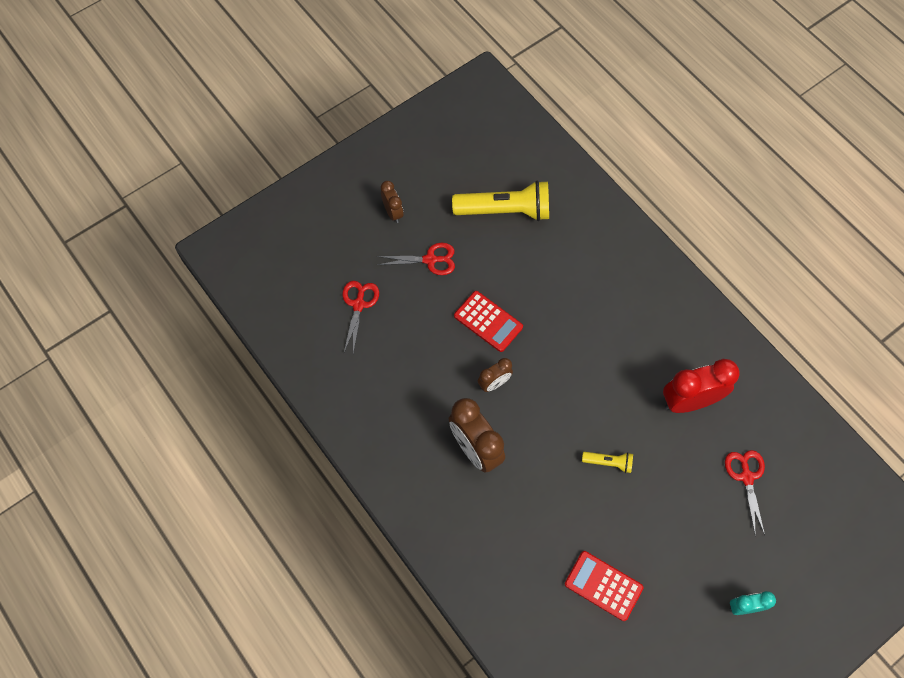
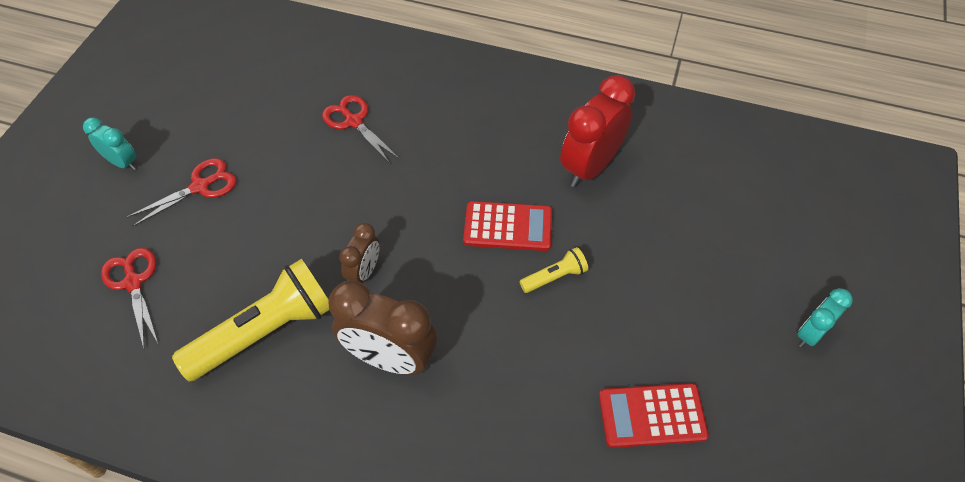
camera: 35 degrees left, 10 degrees down
brown clock [381,181,404,223] -> turquoise clock [83,117,136,170]
yellow flashlight [452,180,549,221] -> yellow flashlight moved to [172,259,329,381]
red calculator [454,291,523,352] -> red calculator moved to [463,201,552,251]
red scissors [725,450,765,536] -> red scissors moved to [322,95,400,165]

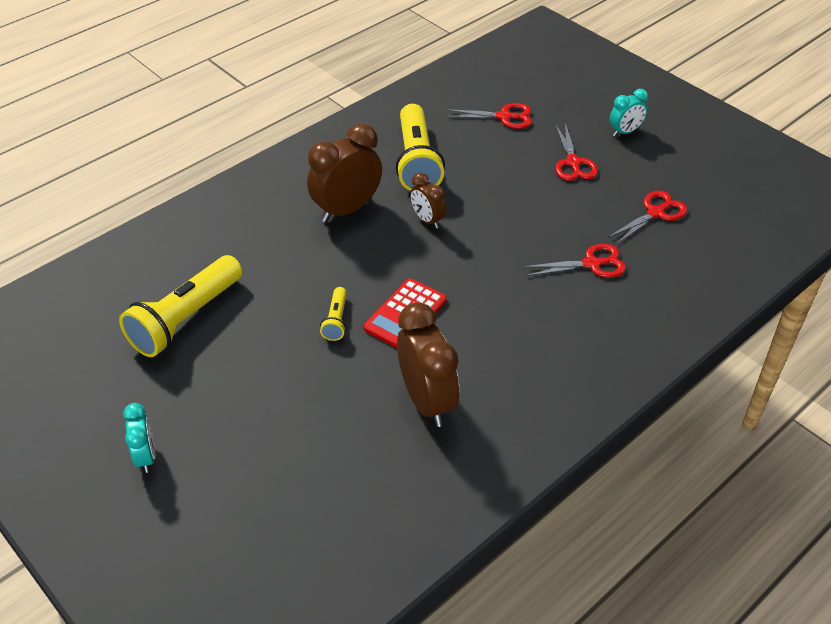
camera: 120 degrees right, 10 degrees down
red clock [560,75,635,187] -> brown clock [397,302,459,427]
red calculator [599,383,709,448] -> yellow flashlight [119,255,242,357]
none -> red scissors [608,191,687,244]

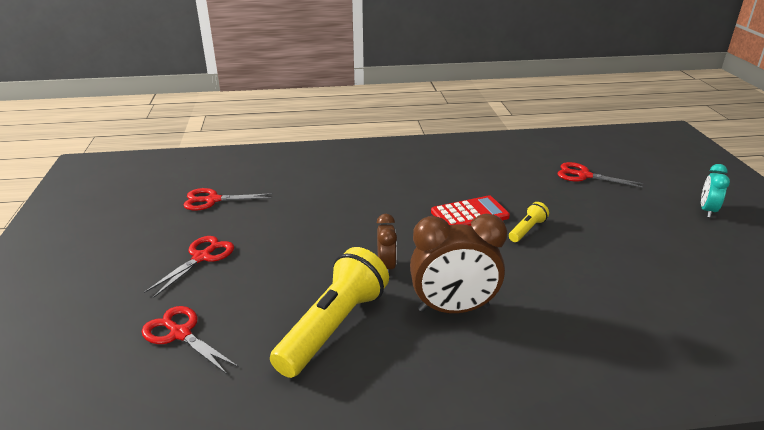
camera: 145 degrees left, 15 degrees down
yellow flashlight [119,255,242,357] -> none
brown clock [397,302,459,427] -> none
red scissors [523,244,626,278] -> red scissors moved to [557,162,643,187]
turquoise clock [610,89,648,136] -> none

